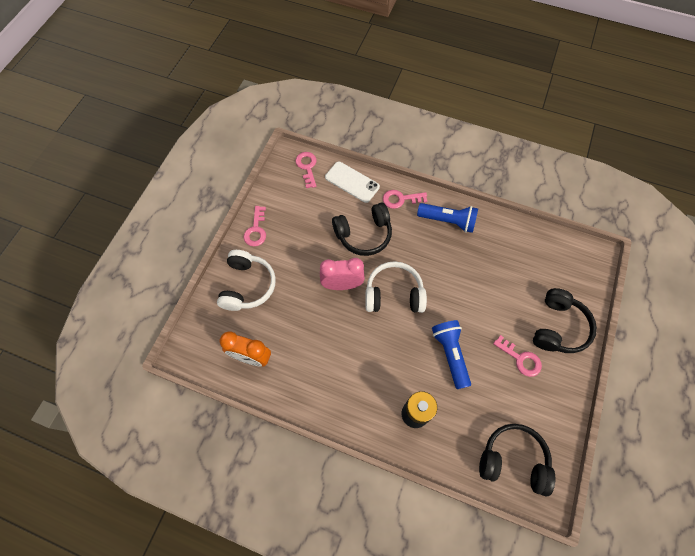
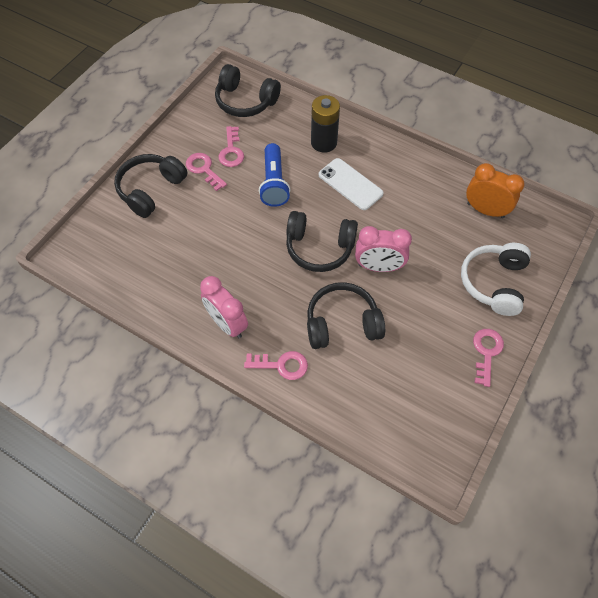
camera: 170 degrees left, 5 degrees down
pink key [295,152,317,188] -> pink key moved to [218,126,244,167]
white phone [325,161,380,203] -> white phone moved to [319,158,384,210]
white headphones [365,261,427,313] -> black headphones [286,211,358,272]
blue flashlight [417,203,478,233] -> pink clock [200,276,248,338]

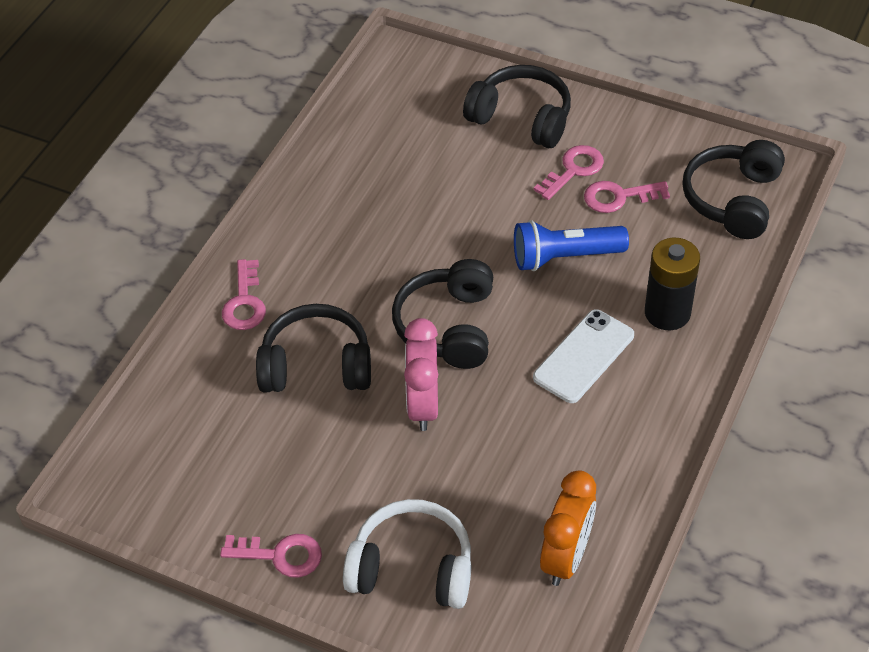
camera: 85 degrees right, 10 degrees down
pink clock [200,276,248,338] -> none
black headphones [307,282,385,349] -> black headphones turned 75 degrees counterclockwise [256,304,371,392]

